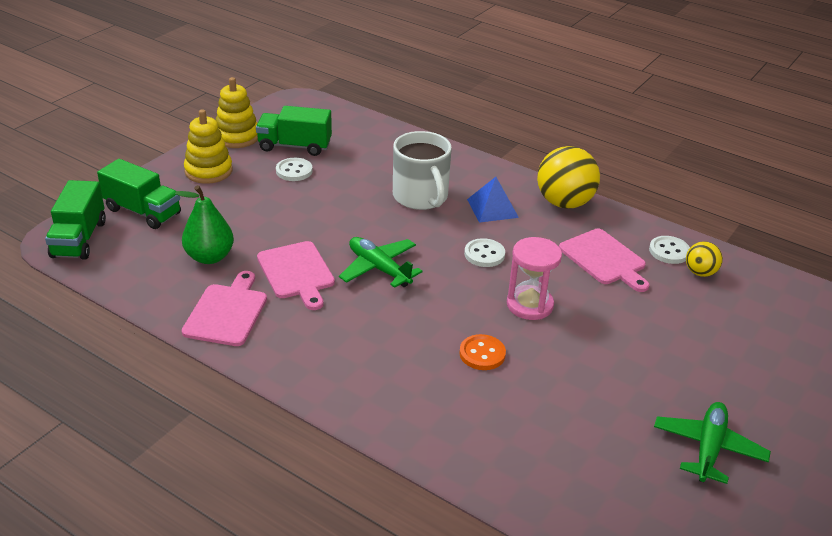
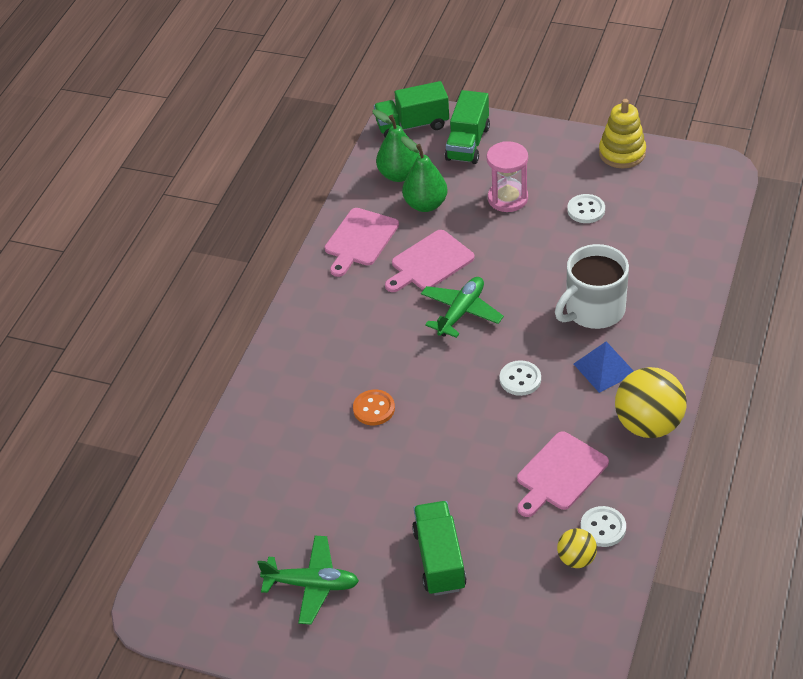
camera: 80 degrees right, 10 degrees up
pink cutting board [182,271,267,346] -> pink cutting board turned 120 degrees clockwise [325,208,399,277]
yellow stacking toy [184,109,233,184] -> none
green truck [256,106,332,156] -> green truck moved to [412,501,467,596]
pink hourglass [507,237,562,320] -> pink hourglass moved to [487,141,528,212]
none -> green pear [372,109,420,182]

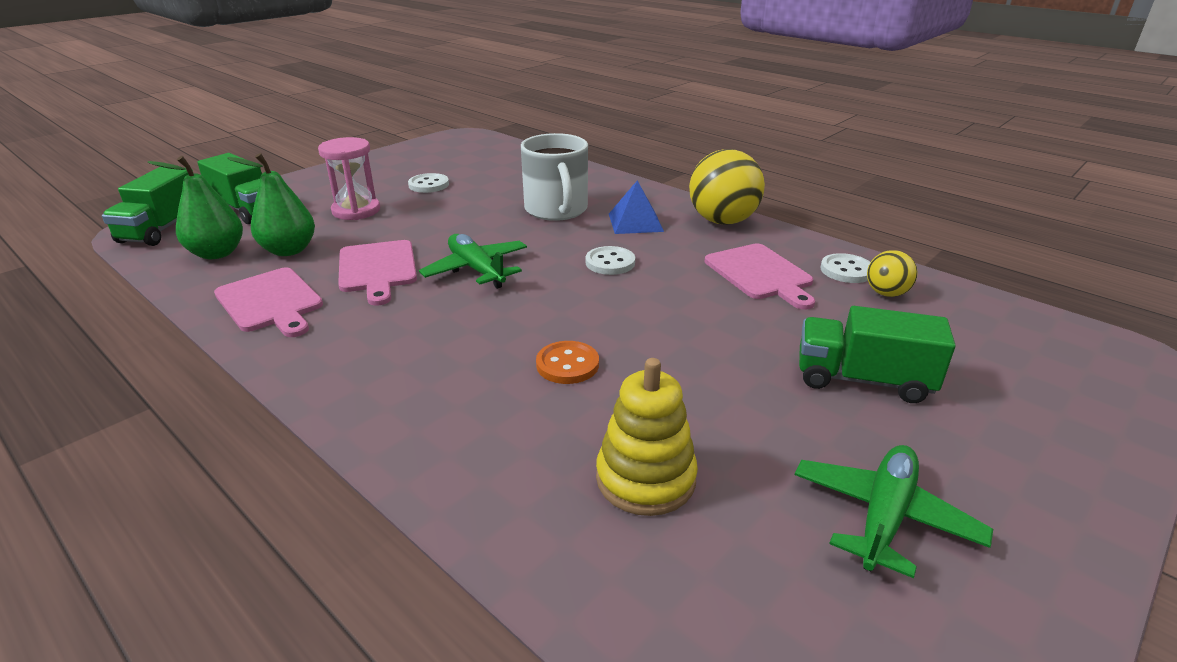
camera: 70 degrees left, 15 degrees down
yellow stacking toy [599,99,646,168] -> yellow stacking toy moved to [596,358,698,516]

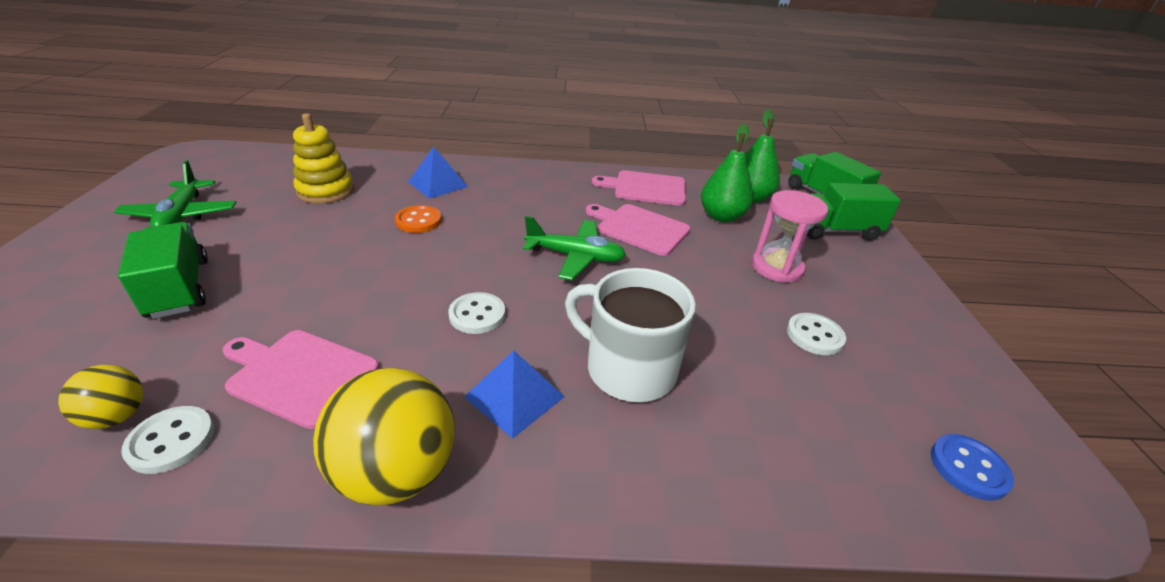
camera: 135 degrees right, 5 degrees up
green truck [799,306,956,403] -> green truck turned 90 degrees counterclockwise [118,222,208,319]
none -> blue pyramid [408,147,468,199]
none -> blue button [931,434,1014,500]

